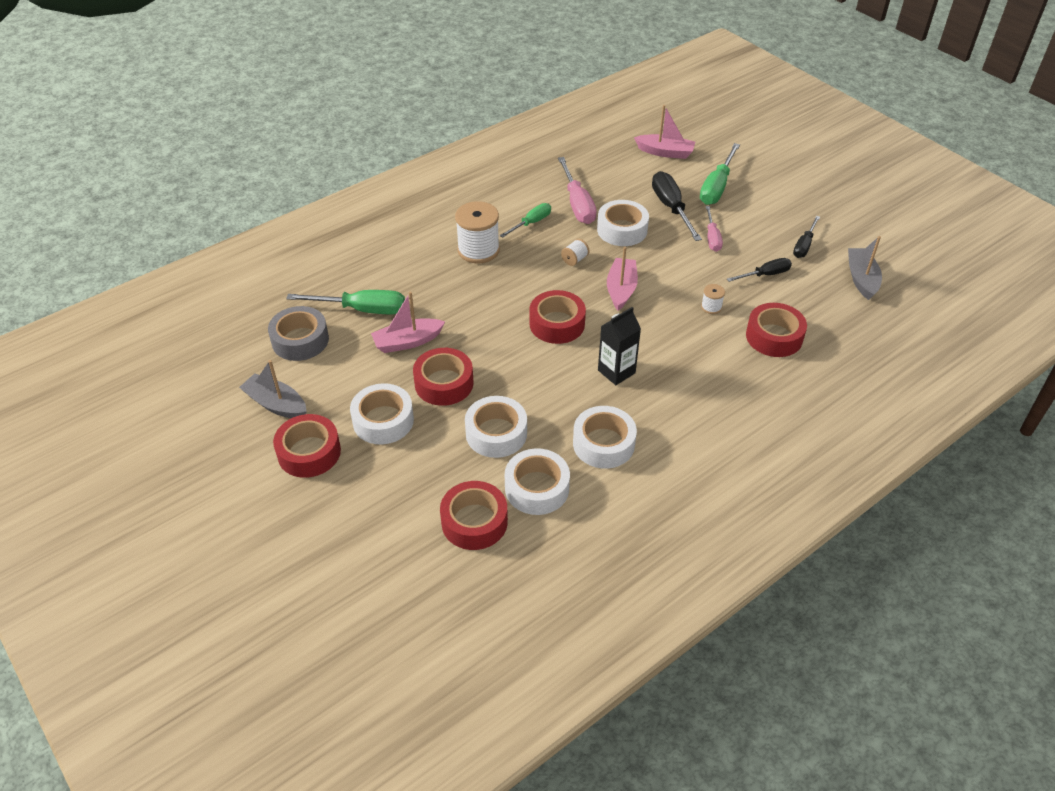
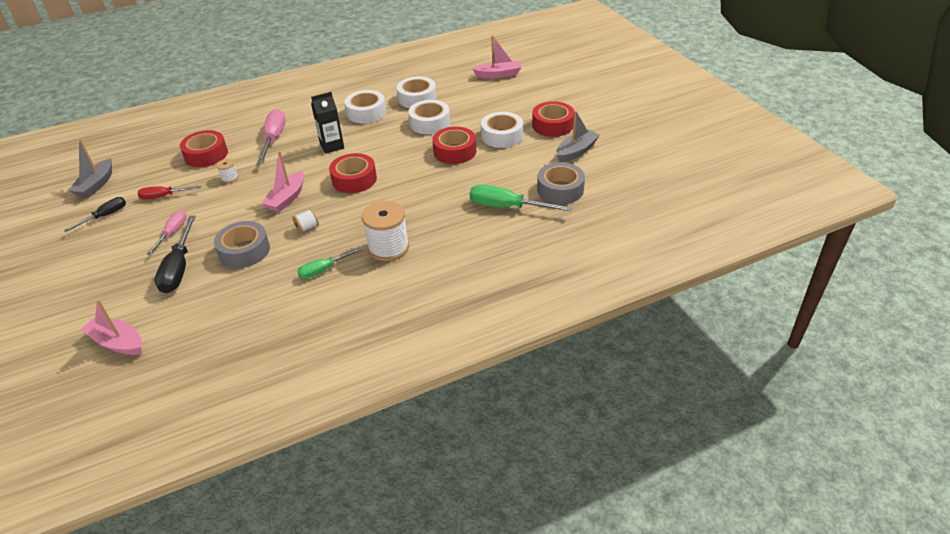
camera: 165 degrees left, 5 degrees down
grey boat [239,360,307,418] -> grey boat turned 90 degrees counterclockwise [557,110,600,162]
pink boat [371,292,445,353] -> pink boat moved to [472,35,522,79]
red tape [440,481,508,550] -> none
pink screwdriver [558,157,597,224] -> pink screwdriver moved to [257,109,286,164]
white tape [597,200,649,246] -> grey tape [214,221,270,268]
green screwdriver [700,143,740,205] -> none
black screwdriver [727,258,792,282] -> red screwdriver [138,186,201,199]

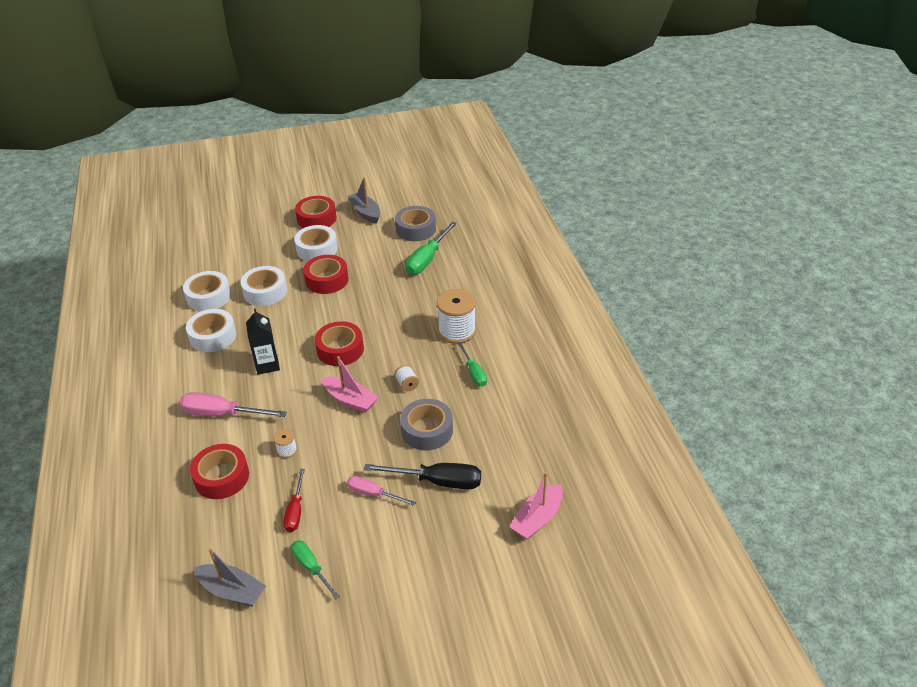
camera: 80 degrees left, 0 degrees up
black screwdriver [64,197,126,232] -> green screwdriver [291,541,340,599]
pink boat [472,35,522,79] -> none

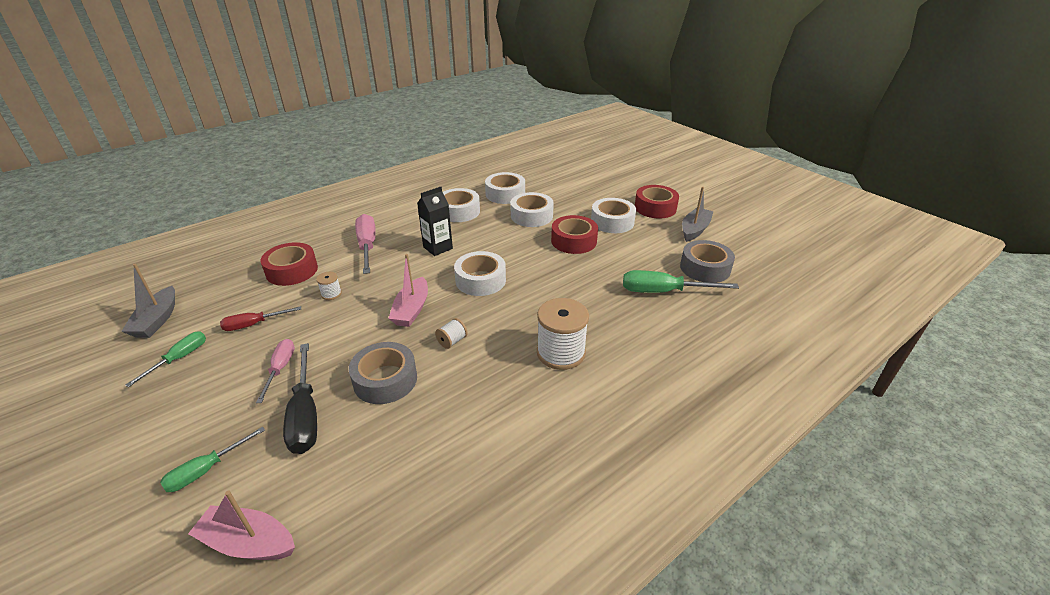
camera: 65 degrees right, 5 degrees down
red tape [315,321,364,366] -> white tape [454,251,506,296]
green screwdriver [458,342,487,387] -> green screwdriver moved to [160,427,265,492]

